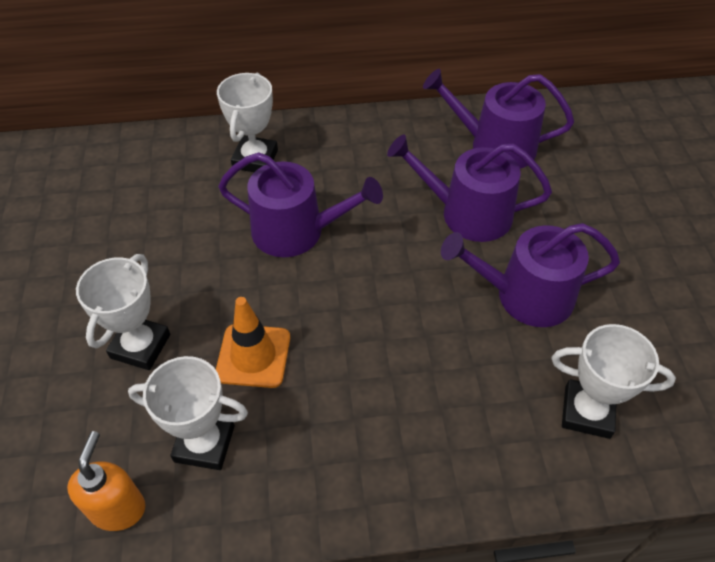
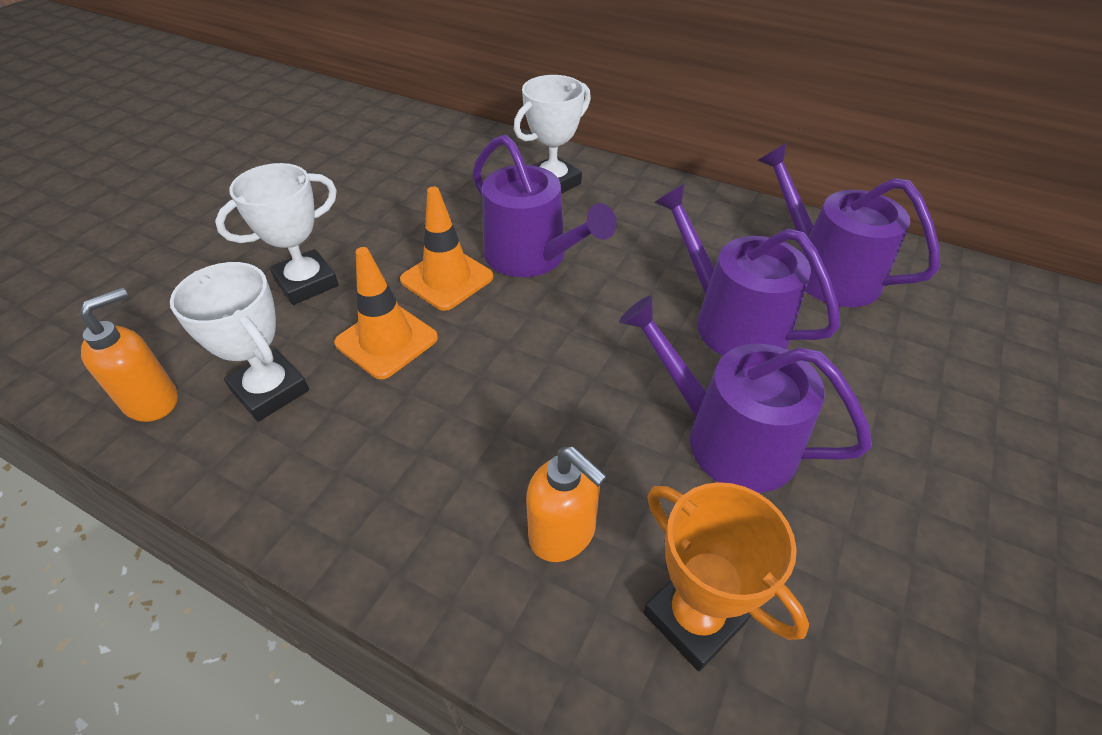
camera: 35 degrees right, 5 degrees down
white trophy [551,324,676,439] -> orange trophy [643,482,809,671]
none -> orange traffic cone [400,187,493,311]
none -> orange soap dispenser [526,447,607,562]

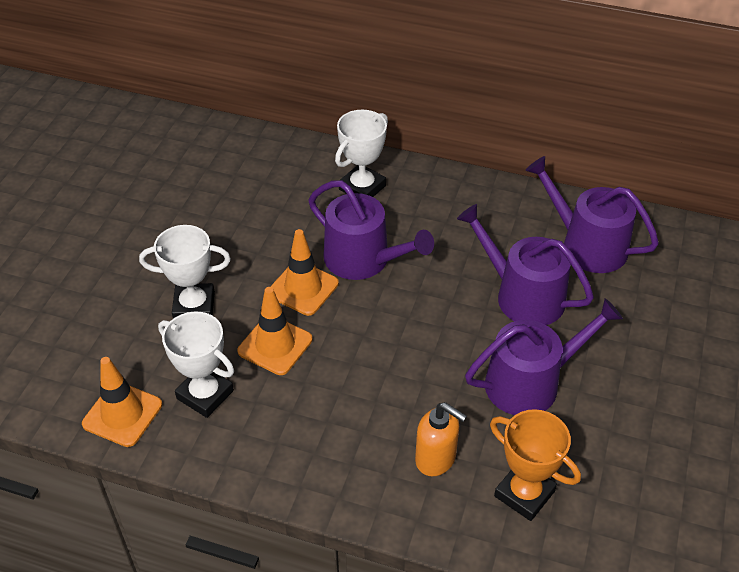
camera: 10 degrees left, 0 degrees up
orange soap dispenser [79,287,178,422] -> orange traffic cone [82,357,162,447]
white trophy [215,163,339,305] -> white trophy turned 45 degrees clockwise [139,225,231,319]
purple watering can [619,295,872,493] -> purple watering can turned 135 degrees clockwise [465,298,623,415]

